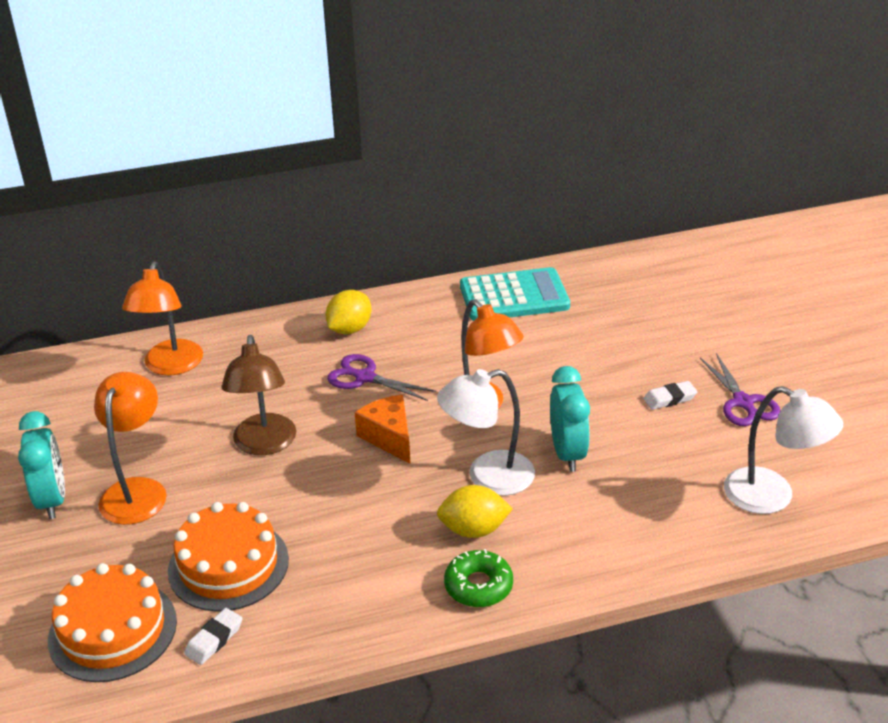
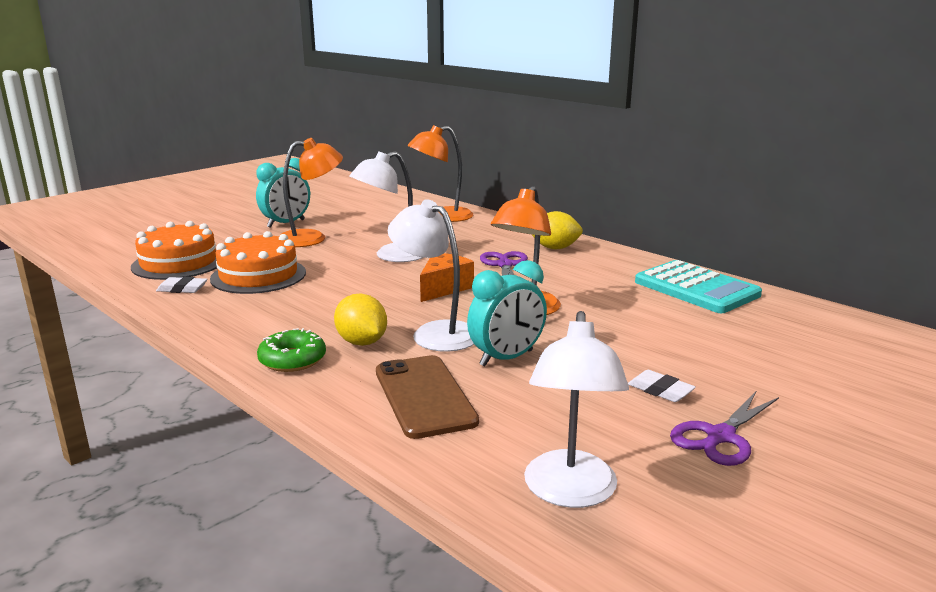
camera: 60 degrees right, 15 degrees down
brown lamp [222,335,296,455] -> white lamp [350,151,424,262]
none -> brown phone [376,355,479,439]

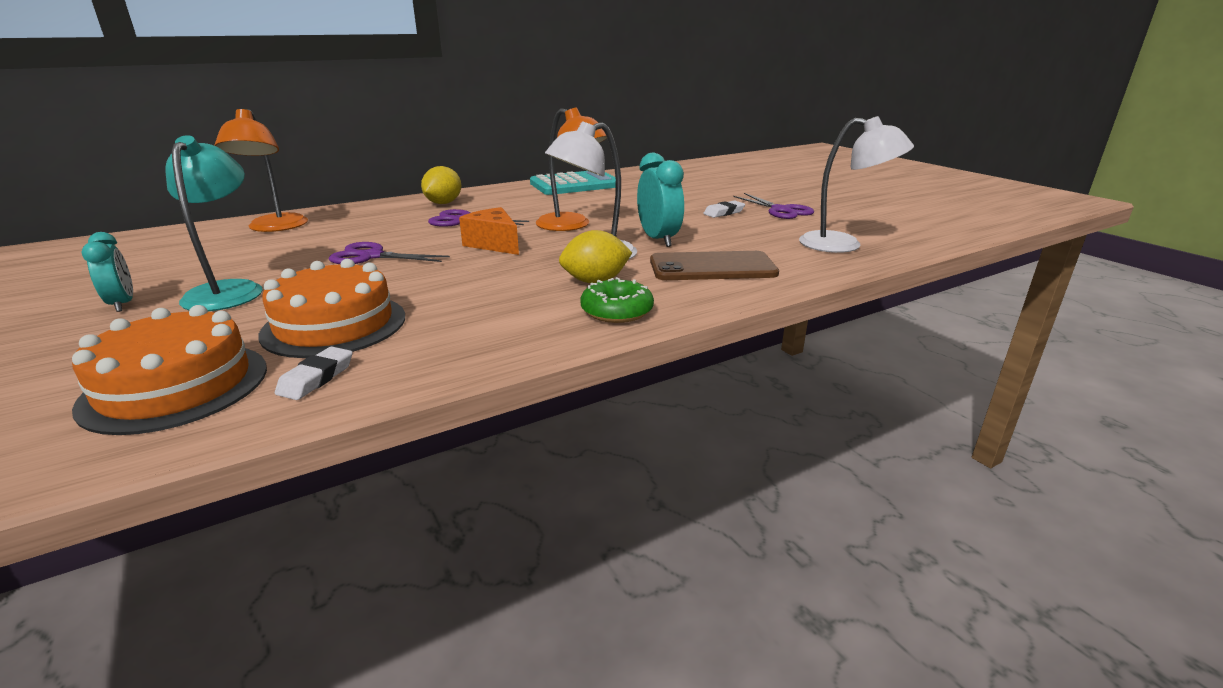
camera: 75 degrees left, 5 degrees up
turquoise clock [256,158,310,228] -> turquoise clock [81,232,133,312], size x0.66
orange lamp [279,138,343,247] -> turquoise lamp [165,135,263,311]
white lamp [350,151,424,262] -> purple scissors [329,242,450,264]

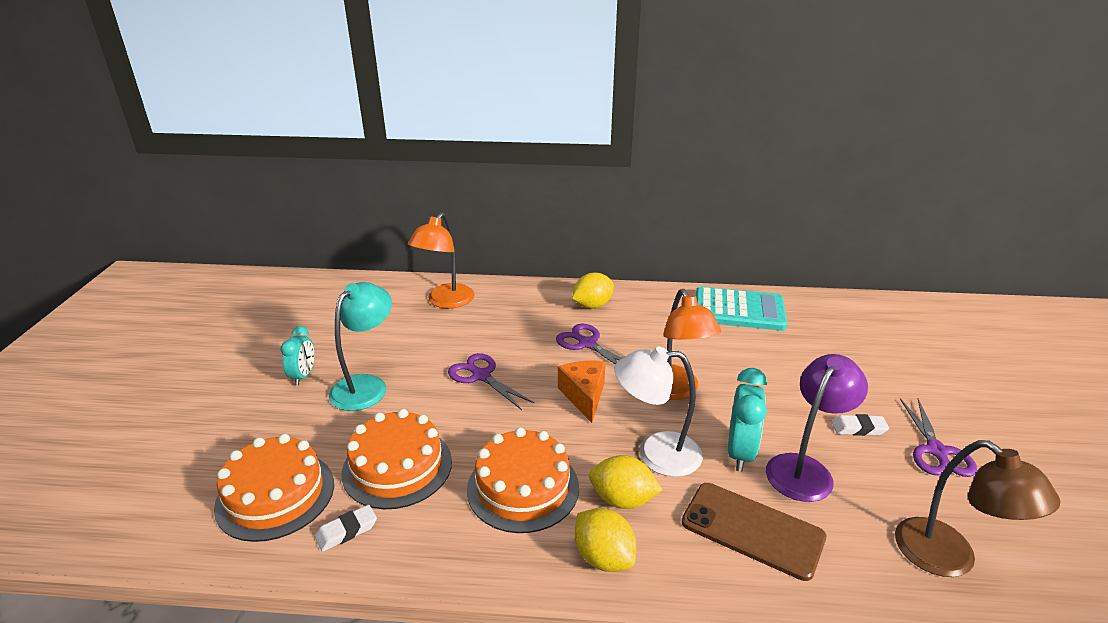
camera: 35 degrees right, 5 degrees up
green donut [581,277,654,323] -> yellow lemon [575,508,636,572]
white lamp [799,116,914,253] -> brown lamp [895,440,1060,577]
none -> orange cake [467,427,579,533]
none -> purple lamp [766,354,868,502]

